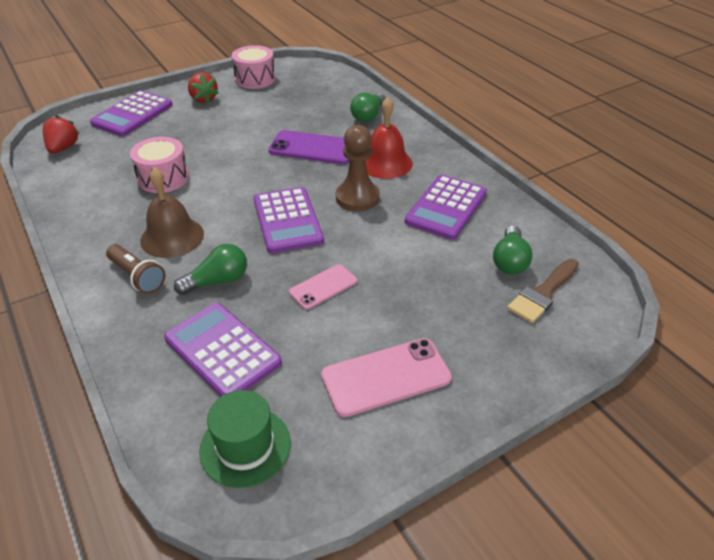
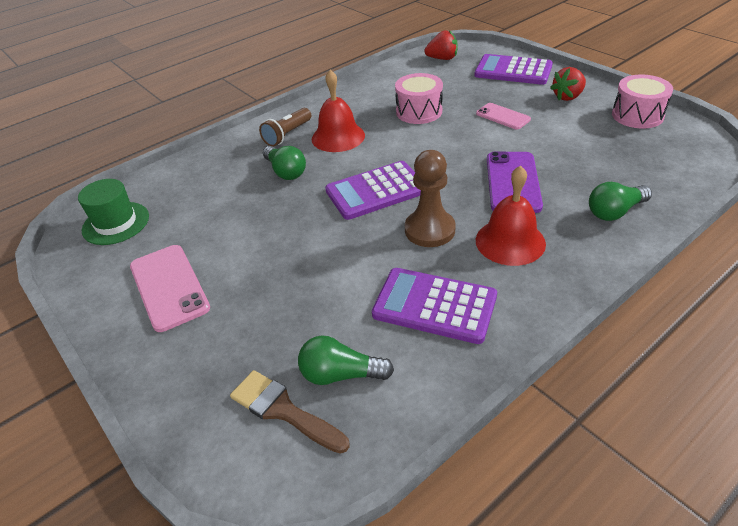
camera: 85 degrees right, 0 degrees up
brown bell [140,167,204,258] -> red bell [312,70,365,152]
purple calculator [164,303,282,397] -> none
pink phone [289,264,357,309] -> pink phone moved to [476,103,531,130]
green light bulb [350,93,385,122] -> green light bulb turned 45 degrees counterclockwise [589,182,652,221]

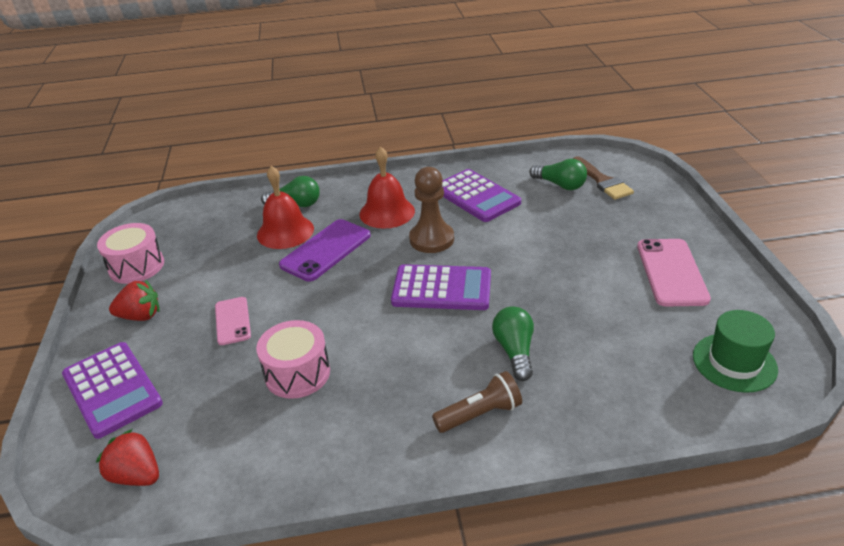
camera: 150 degrees left, 5 degrees down
red bell [312,70,365,152] -> red bell moved to [257,166,314,249]

